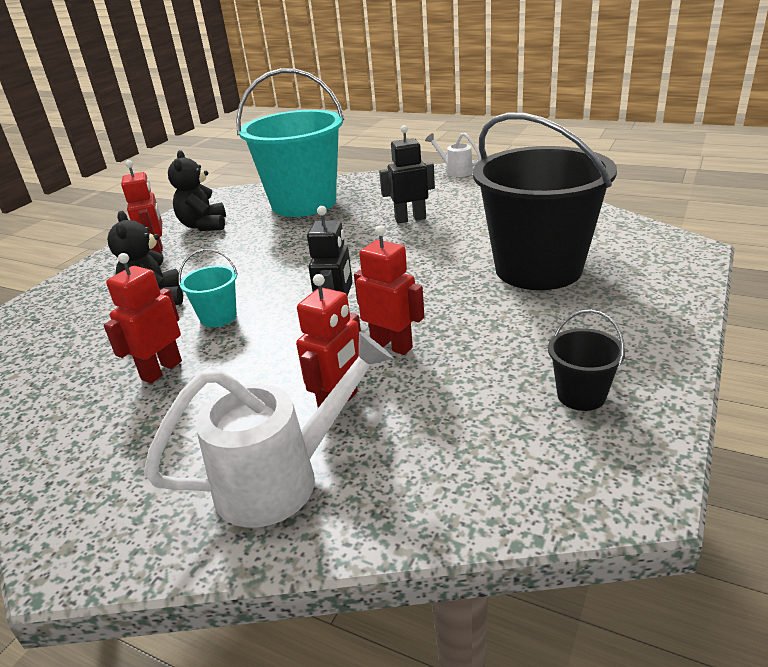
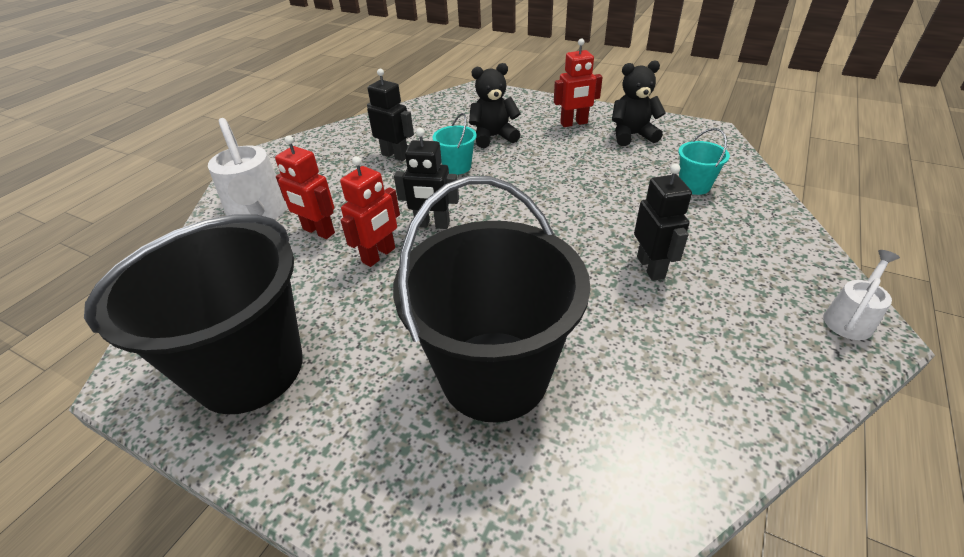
camera: 90 degrees right, 10 degrees up
red robot [104,253,182,384] -> black robot [367,69,414,161]
turquoise bucket [236,68,345,217] -> turquoise bucket [678,128,730,195], size x0.41
black bucket [548,310,625,411] -> black bucket [84,214,303,414], size x2.44

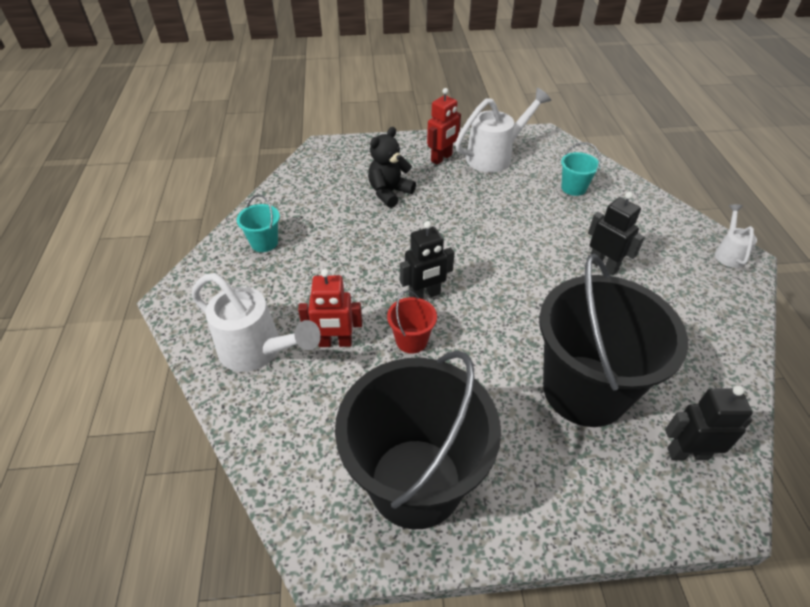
camera: 35 degrees left, 5 degrees up
red robot [340,156,400,267] -> red bucket [387,290,437,353]
black robot [367,69,414,161] -> black robot moved to [665,386,752,460]
turquoise bucket [433,113,477,175] -> turquoise bucket moved to [237,195,280,252]
black teddy bear [612,60,666,146] -> white watering can [455,88,551,172]

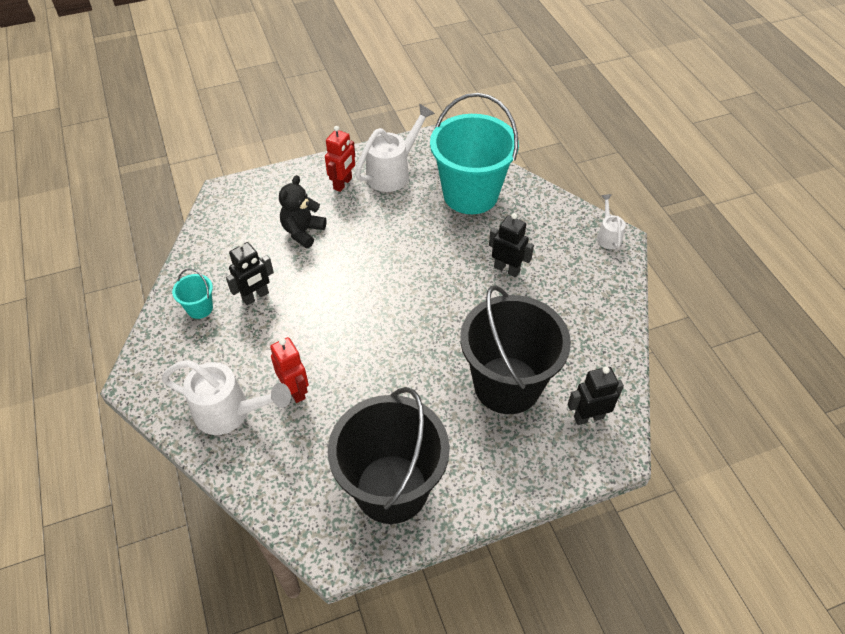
camera: 15 degrees left, 5 degrees up
red robot [298,269,362,347] -> red robot turned 105 degrees counterclockwise [270,337,309,403]
red bucket [387,290,437,353] -> none
black robot [400,221,455,299] -> black robot moved to [226,241,274,305]
turquoise bucket [561,142,601,196] -> turquoise bucket [430,93,519,214], size x2.44

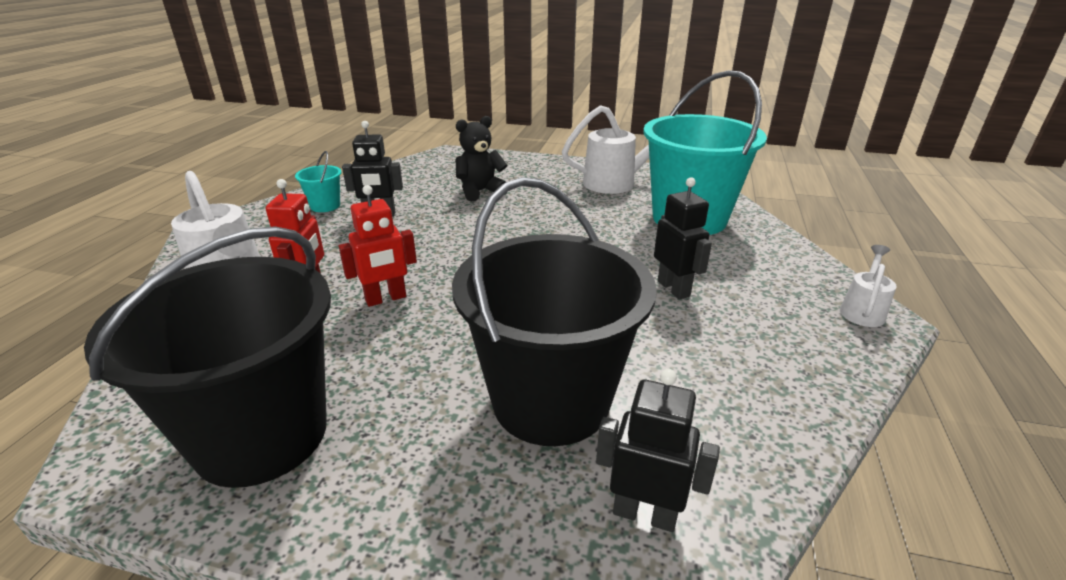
camera: 35 degrees right, 20 degrees down
red robot [325,126,355,192] -> red robot moved to [338,185,417,307]

